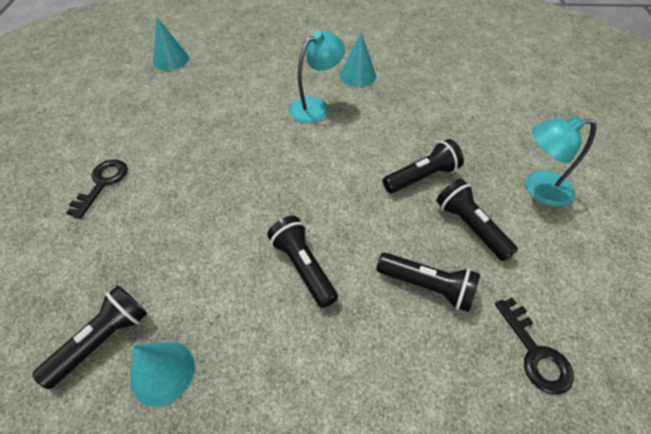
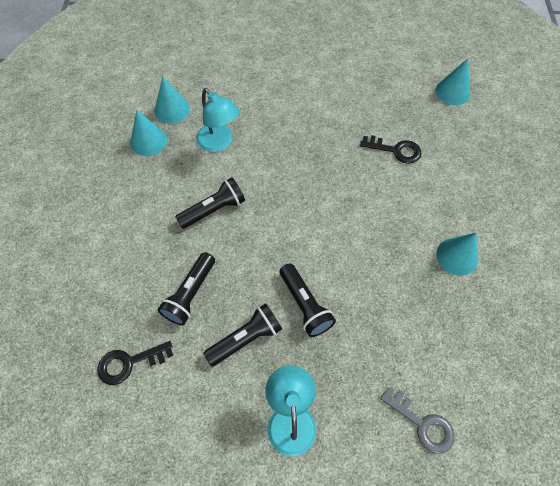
camera: 90 degrees right, 10 degrees up
black flashlight [32,285,147,389] -> turquoise cone [155,77,190,124]
black key [66,159,128,219] -> black key moved to [360,135,421,164]
turquoise lamp [289,31,345,123] -> turquoise lamp moved to [196,88,239,152]
none -> grey key [380,387,455,454]

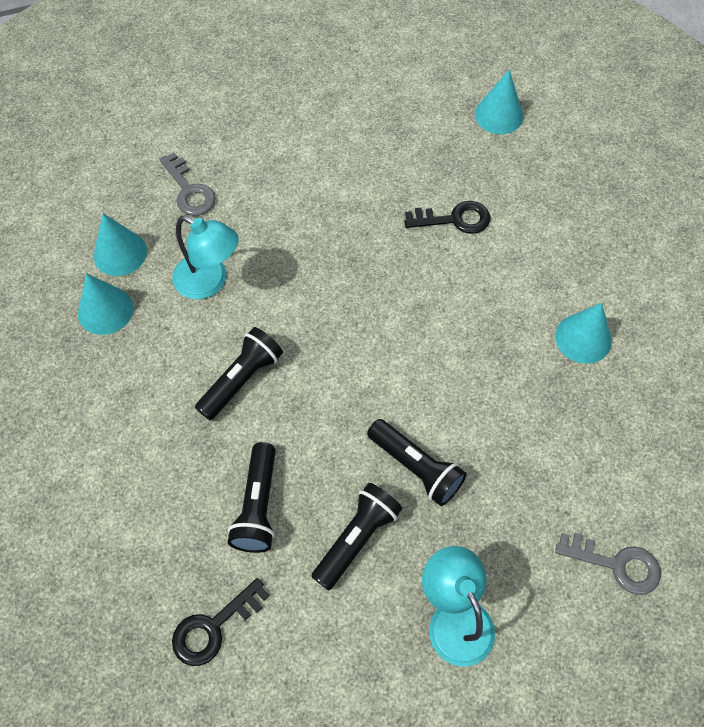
camera: 20 degrees left, 0 degrees up
none -> grey key [159,153,216,216]

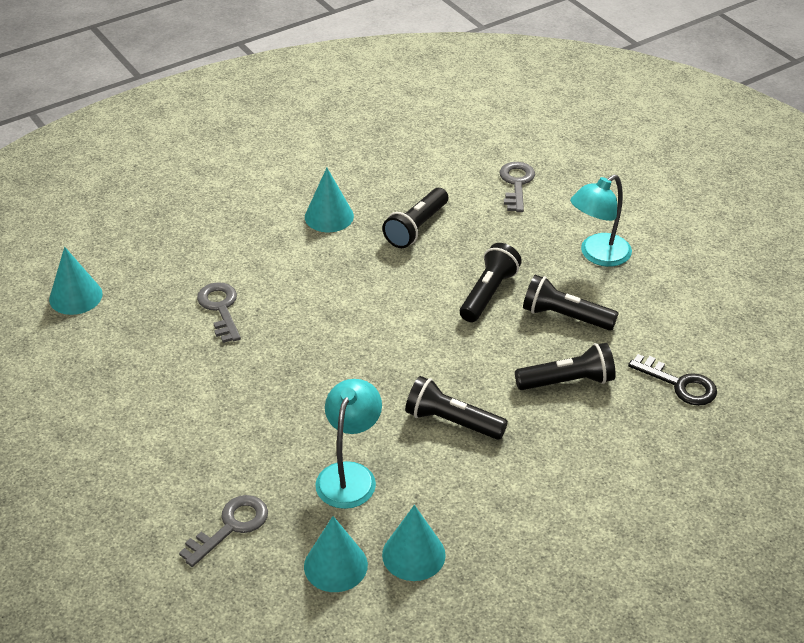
camera: 105 degrees left, 20 degrees down
black key [405,201,490,234] -> grey key [197,282,241,343]
none -> black flashlight [382,188,448,248]

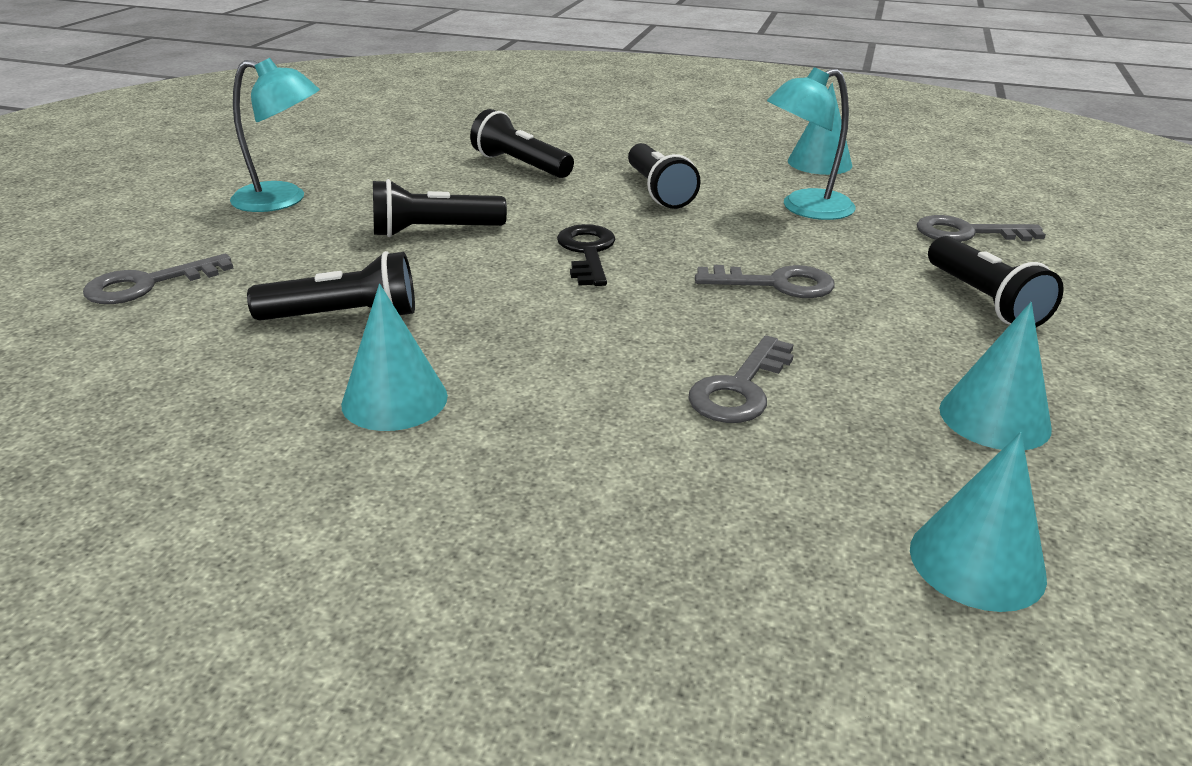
camera: 130 degrees left, 10 degrees down
turquoise cone [304,516,368,592] -> turquoise cone moved to [939,302,1052,450]
black flashlight [523,275,619,331] -> black flashlight moved to [928,236,1064,327]
black key [628,354,717,406] -> black key moved to [557,224,616,286]
none -> grey key [695,265,835,298]

